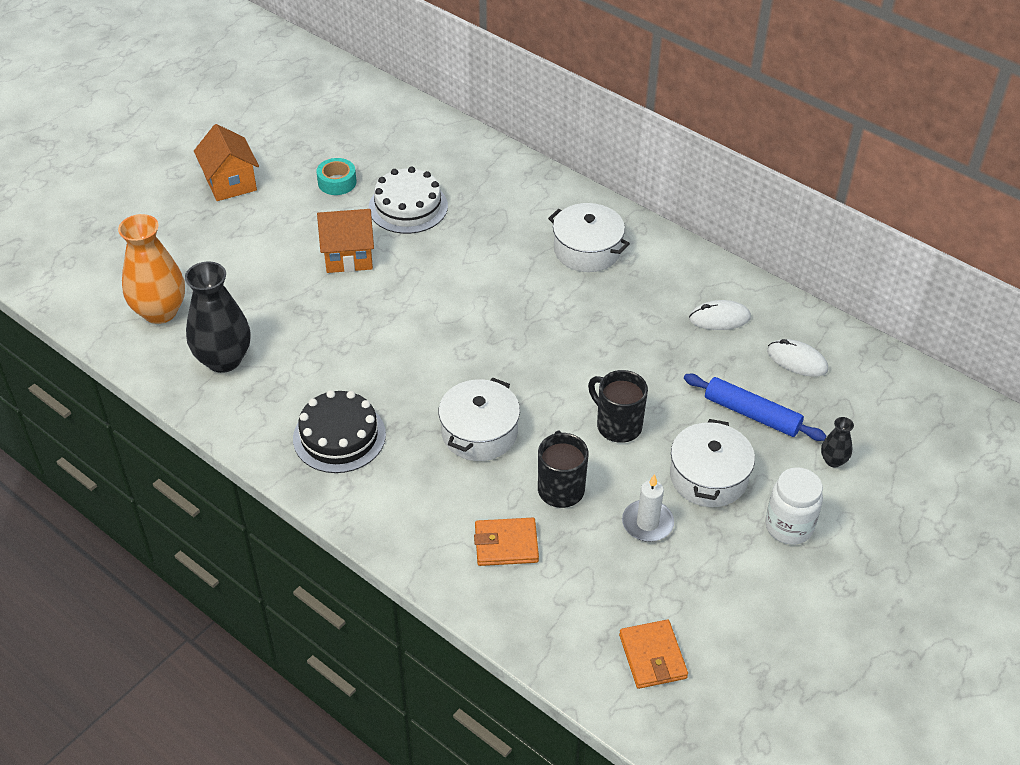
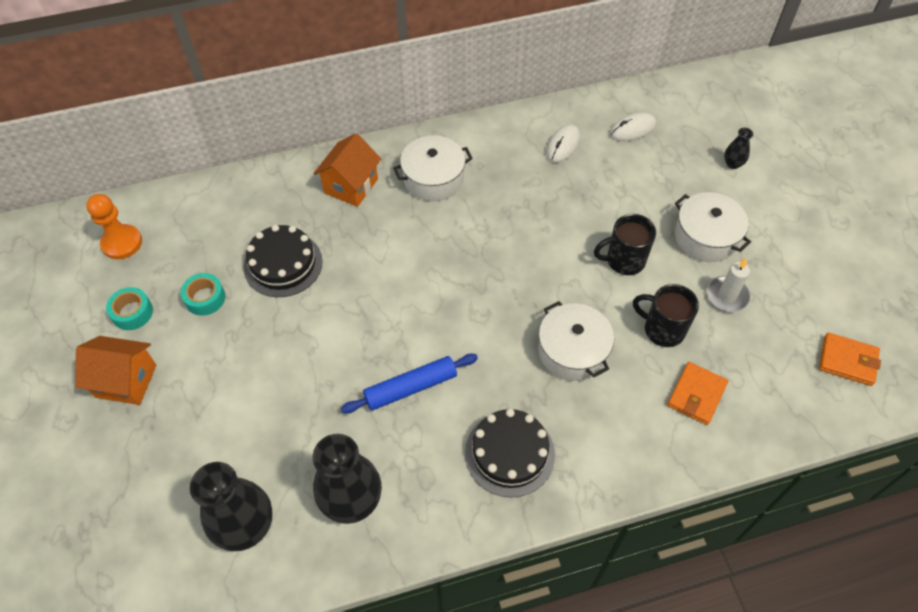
camera: 55 degrees left, 10 degrees up
orange vase [118,214,185,324] -> black vase [190,462,272,551]
orange house [317,209,374,273] -> orange house moved to [313,133,381,207]
white cake [369,167,448,234] -> black cake [244,225,323,297]
blue rolling pin [684,374,826,441] -> blue rolling pin moved to [341,353,478,413]
white jar [765,467,823,545] -> none
none -> orange pawn [86,194,142,259]
none -> turquoise tape [106,287,153,330]

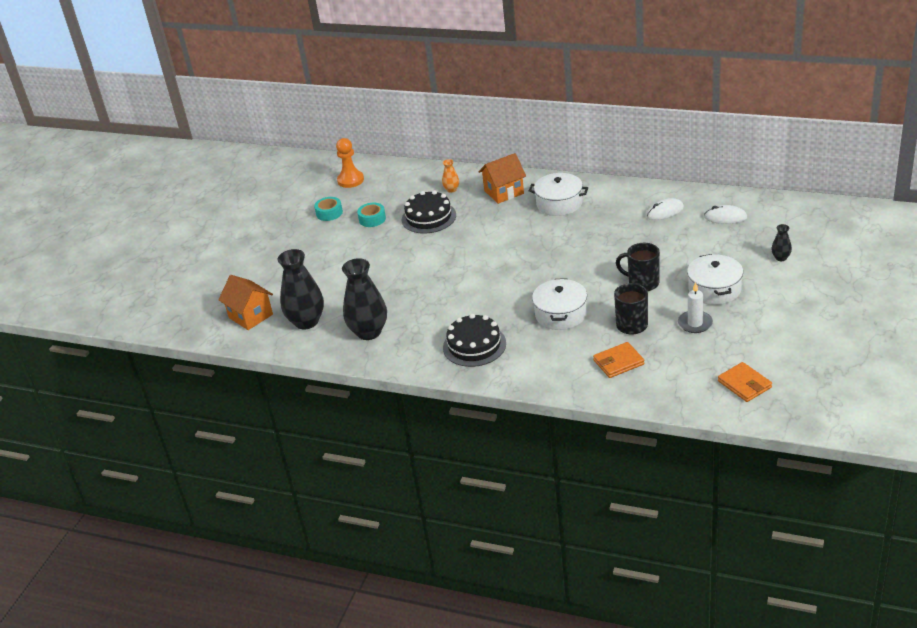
camera: 40 degrees right, 20 degrees down
orange house [75,336,156,405] -> orange house moved to [218,275,273,330]
blue rolling pin [341,353,478,413] -> none
none -> orange vase [442,159,459,193]

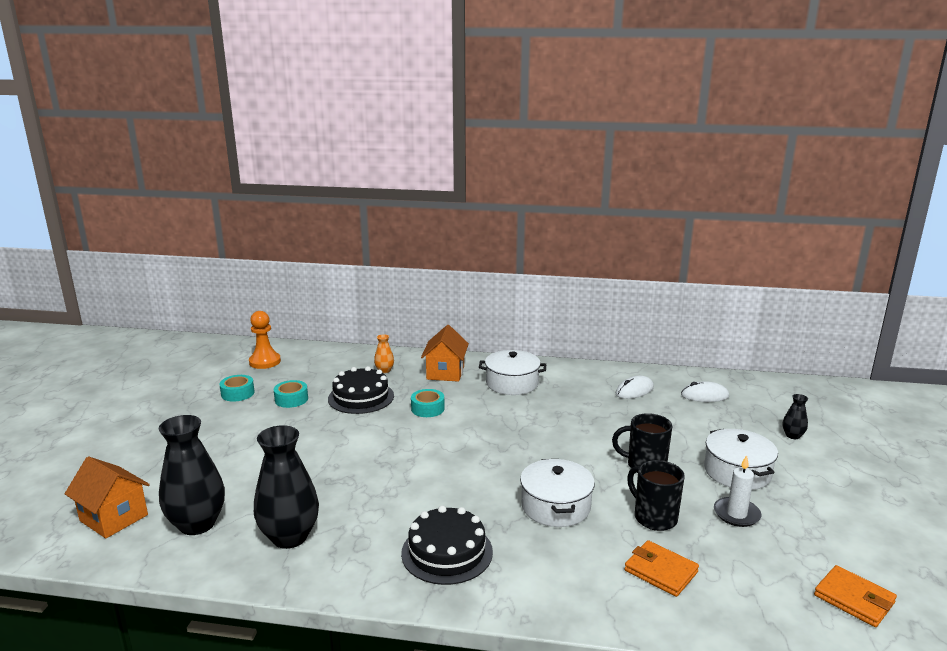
camera: 15 degrees left, 15 degrees down
orange house [479,153,526,204] -> orange house turned 45 degrees counterclockwise [421,325,469,382]
orange wallet [593,342,644,378] -> orange wallet turned 75 degrees clockwise [624,540,699,597]
none -> turquoise tape [411,389,445,417]

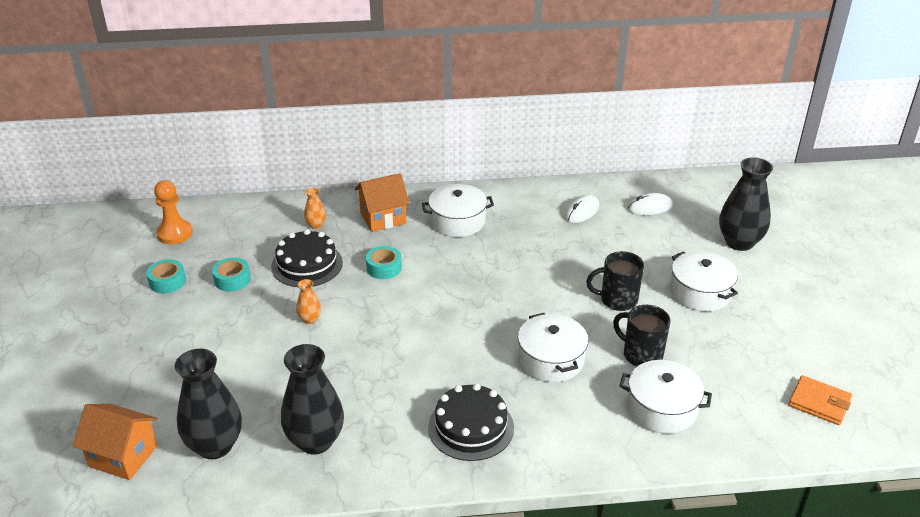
camera: 15 degrees left, 15 degrees up
orange house [421,325,469,382] -> orange house turned 75 degrees clockwise [355,173,410,232]
orange wallet [624,540,699,597] -> white pot [619,360,712,434]
white candle [714,455,761,527] -> none
black vase [783,394,808,439] -> black vase [719,157,773,251], size x2.18
none -> orange vase [296,279,321,324]

